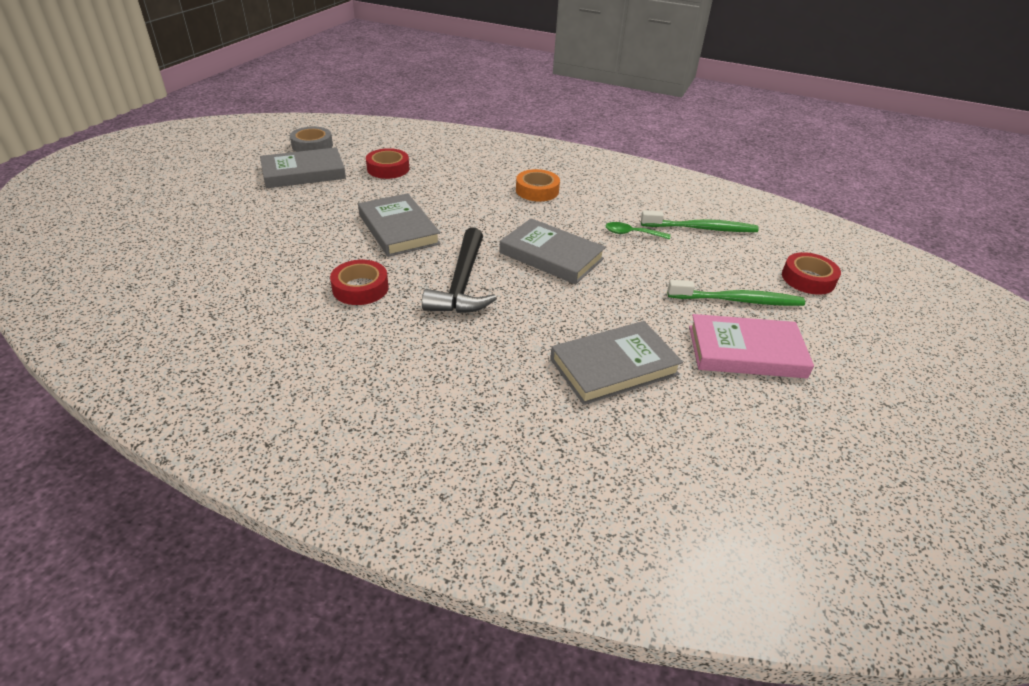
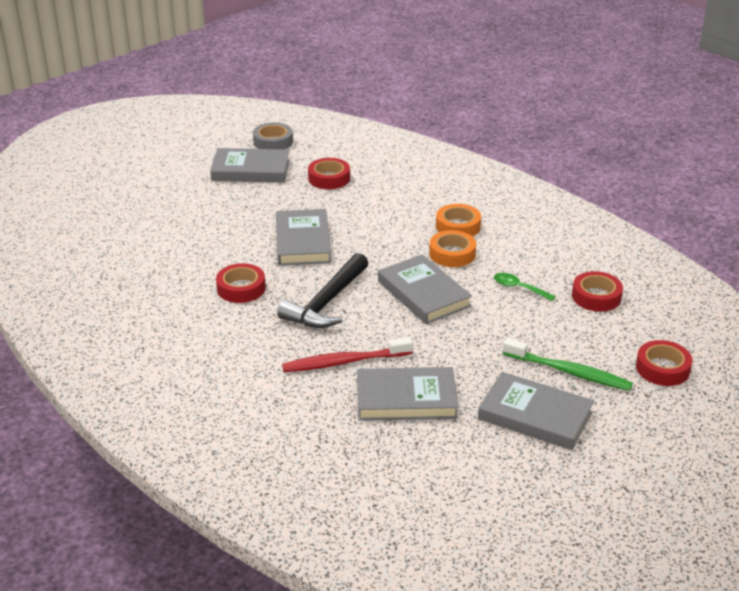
camera: 25 degrees right, 5 degrees down
green toothbrush [641,210,759,232] -> red tape [572,271,623,312]
pink book [689,314,814,378] -> grey book [478,372,594,450]
none -> red toothbrush [282,337,413,372]
none -> orange tape [429,230,476,267]

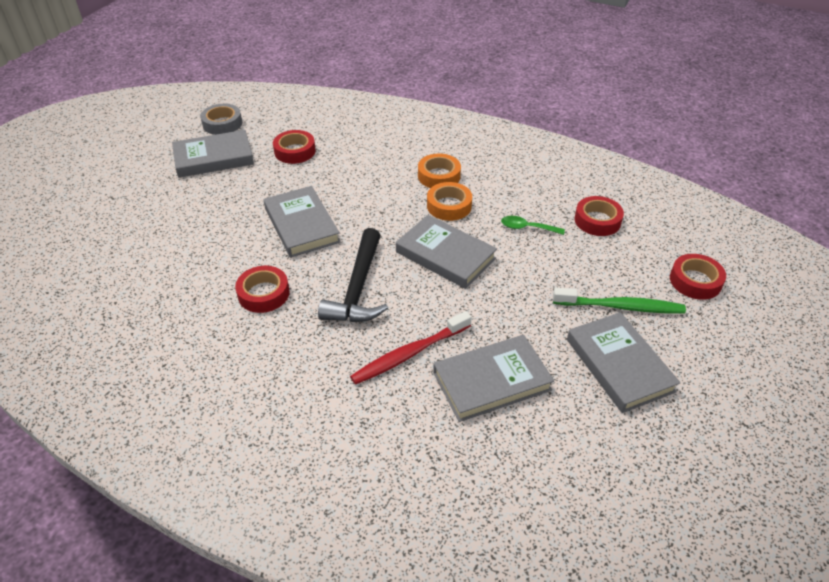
camera: 20 degrees left, 10 degrees up
grey book [478,372,594,450] -> grey book turned 60 degrees clockwise [567,312,681,413]

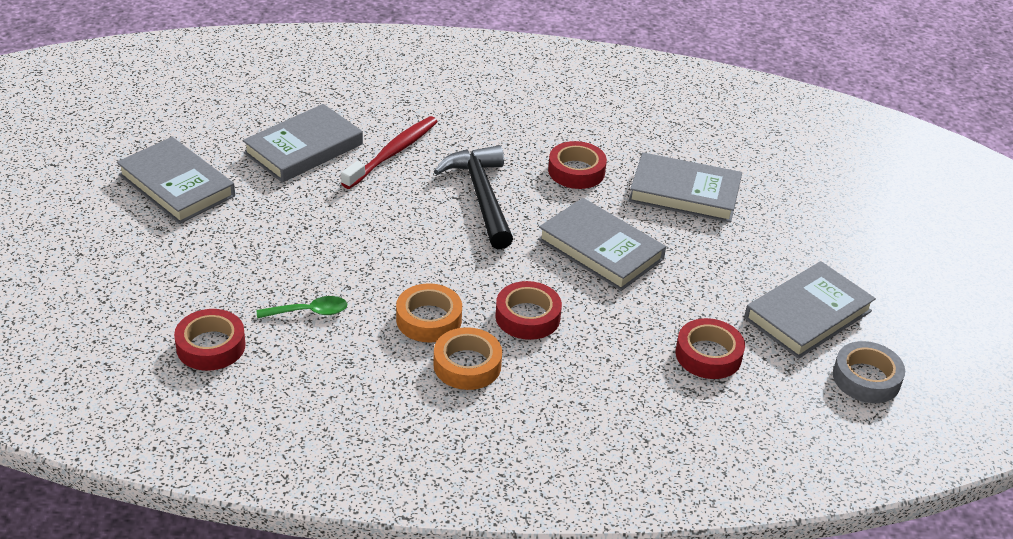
camera: 155 degrees right, 5 degrees down
grey book [396,215,497,289] -> grey book moved to [629,152,742,223]
green toothbrush [553,288,686,314] -> none
red tape [670,254,726,300] -> red tape moved to [495,281,562,340]

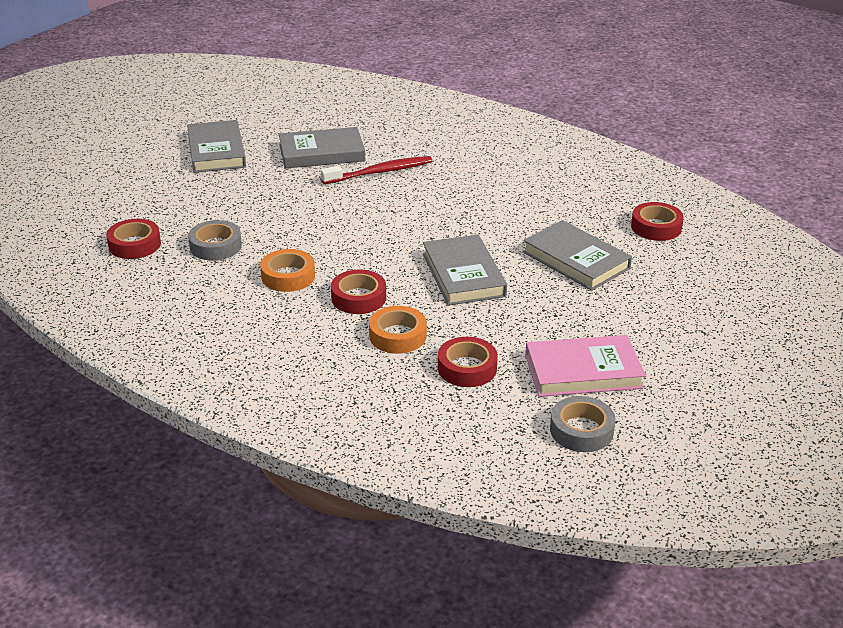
camera: 35 degrees right, 5 degrees down
green spoon [257,296,347,318] -> grey tape [188,220,242,261]
orange tape [433,327,502,390] -> orange tape moved to [369,306,427,354]
black hammer [434,145,513,249] -> none
red tape [548,141,607,189] -> red tape moved to [631,202,684,241]
grey book [744,261,876,359] -> pink book [525,335,646,397]

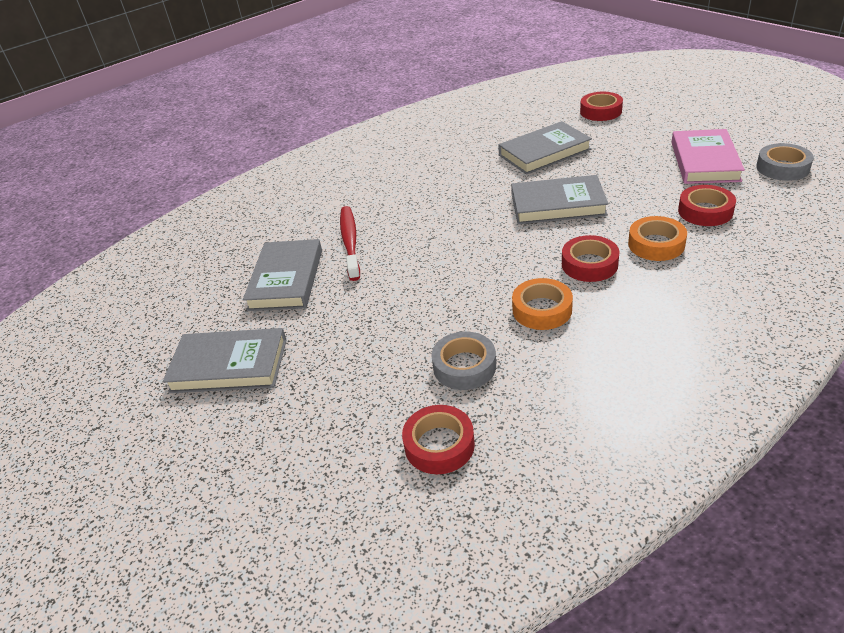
camera: 70 degrees left, 5 degrees up
red tape [631,202,684,241] -> red tape moved to [580,92,623,121]

